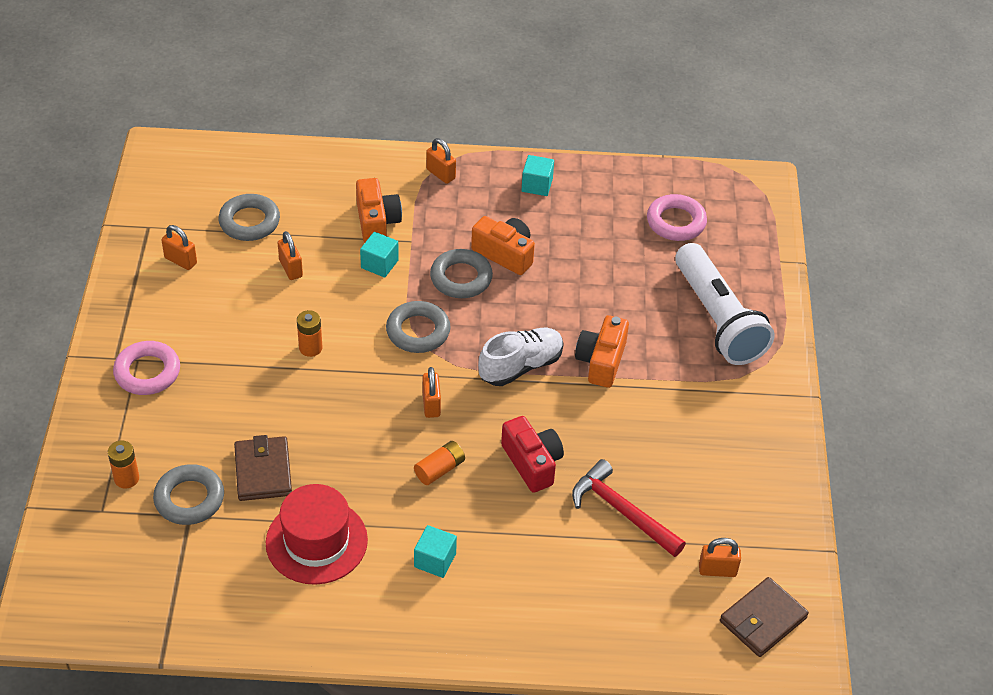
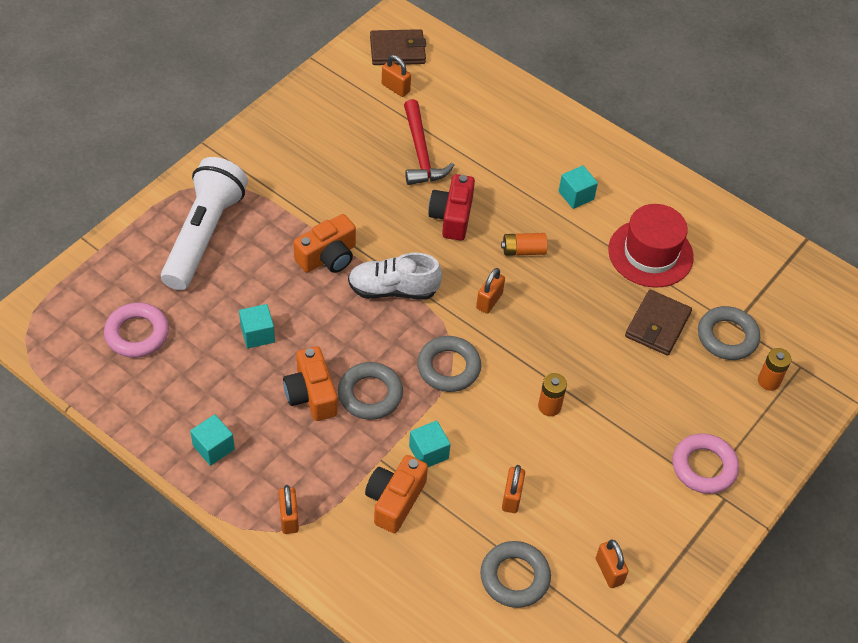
camera: 145 degrees left, 5 degrees up
none -> turquoise cube [239,304,275,348]

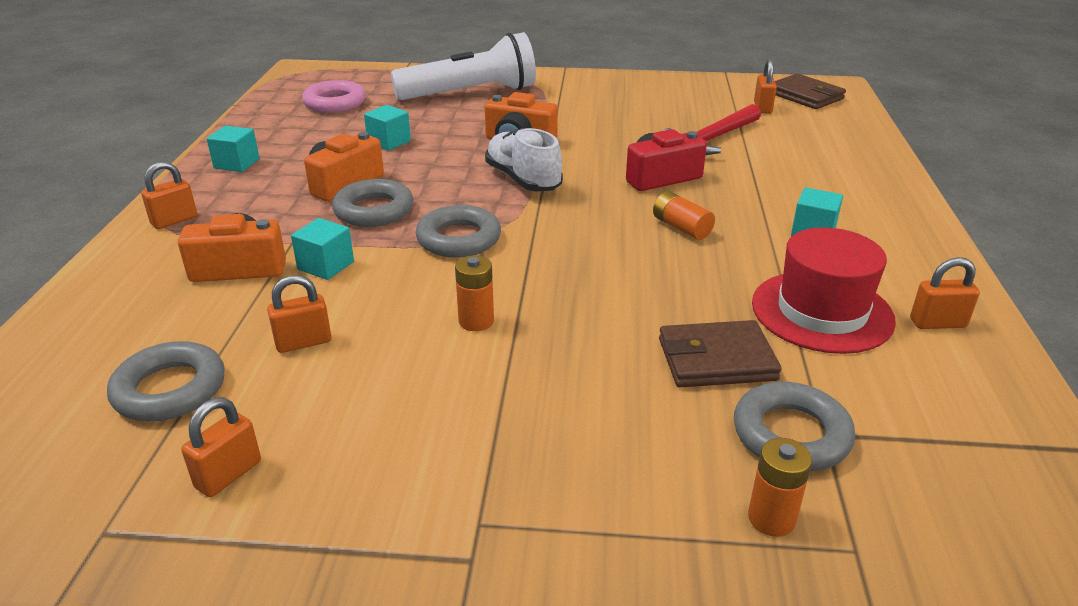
camera: 60 degrees right, 20 degrees down
orange padlock [476,268,505,314] -> orange padlock moved to [910,257,980,329]
pink ring [672,433,739,494] -> none

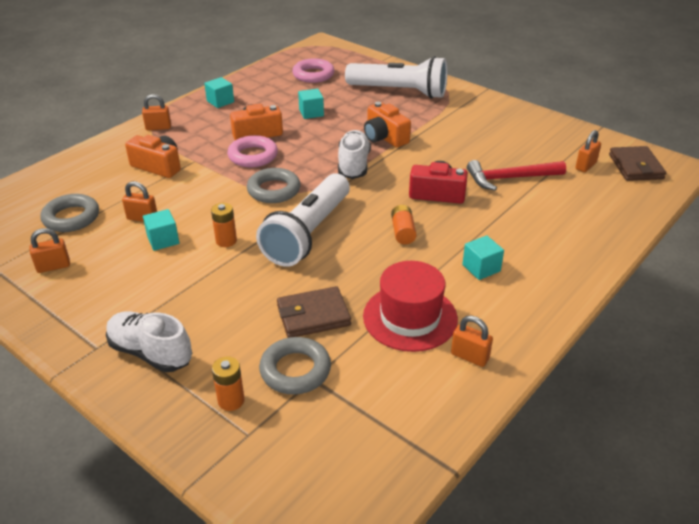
camera: 35 degrees right, 5 degrees up
turquoise cube [291,218,354,280] -> turquoise cube moved to [143,209,179,251]
grey ring [332,179,414,227] -> pink ring [227,135,278,167]
brown wallet [659,320,781,387] -> brown wallet turned 45 degrees counterclockwise [277,286,351,338]
none -> white shoe [106,311,192,372]
none -> white flashlight [256,173,350,267]

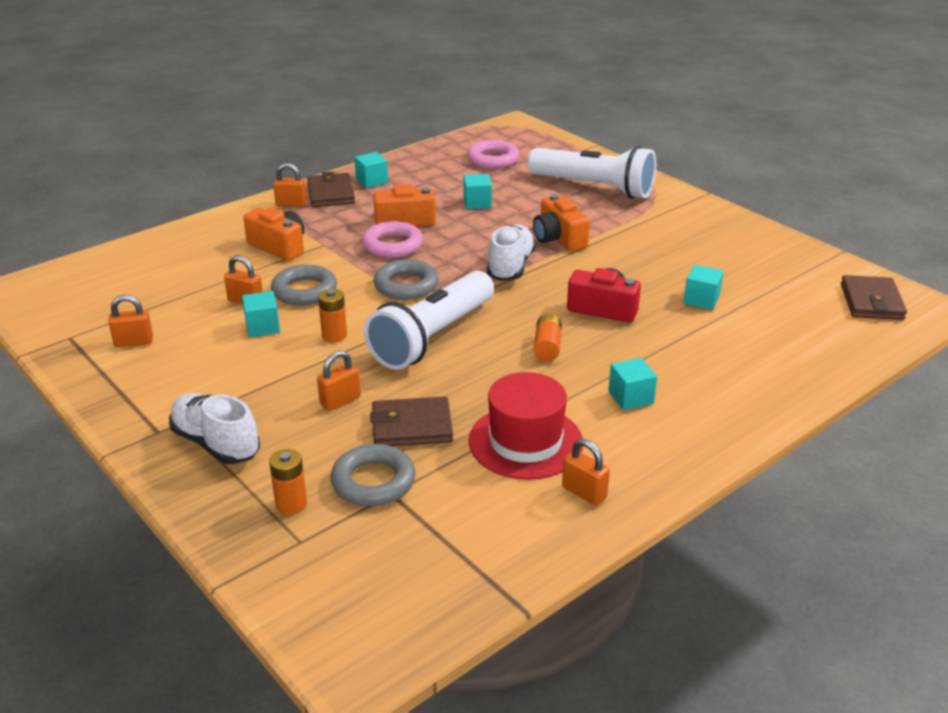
camera: 10 degrees right, 5 degrees down
grey ring [40,194,99,232] -> grey ring moved to [271,264,337,306]
red hammer [467,160,566,190] -> turquoise cube [683,265,723,310]
orange padlock [575,130,601,172] -> orange padlock moved to [317,351,361,411]
none -> brown wallet [307,172,355,207]

